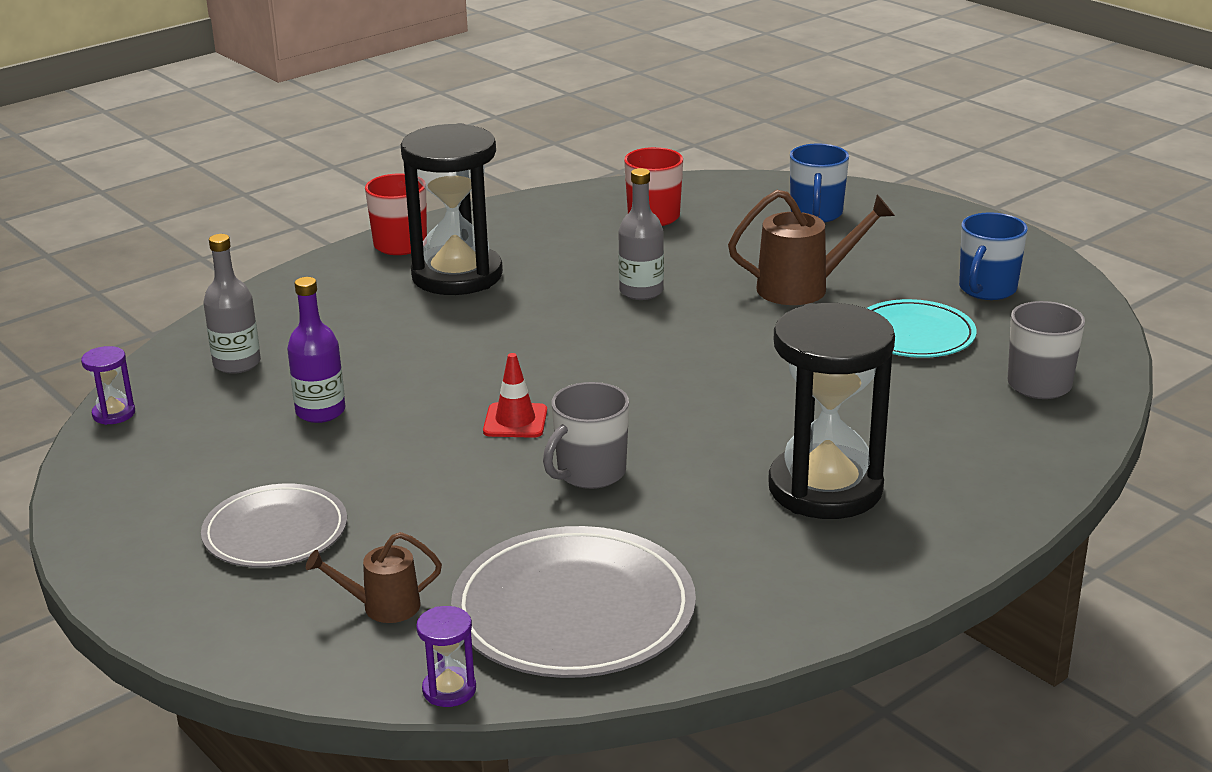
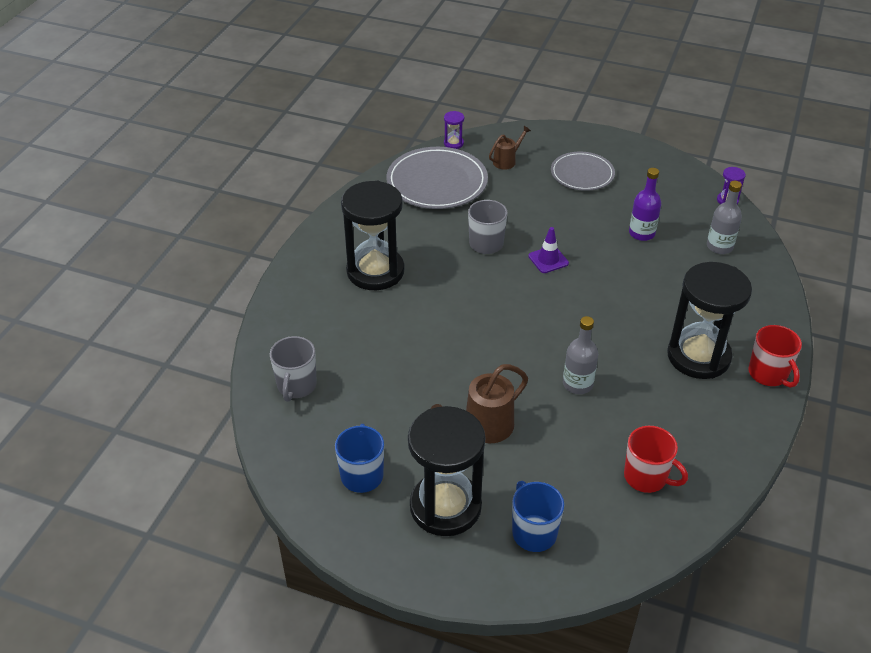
camera: 150 degrees right, 15 degrees up
red traffic cone [483,353,547,438] -> purple traffic cone [528,227,569,273]
turquoise plate [867,299,977,358] -> none
none -> black hourglass [408,406,485,536]

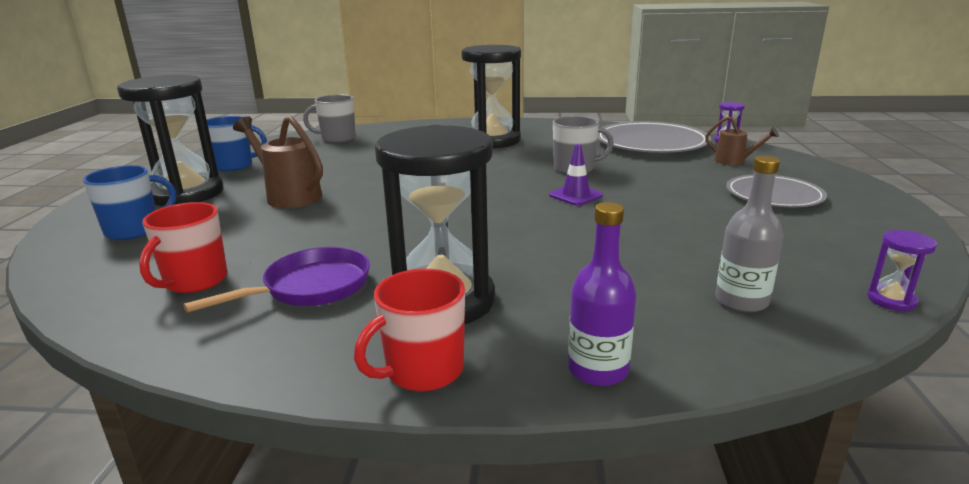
camera: 75 degrees right, 20 degrees down
grey bottle [563,316,598,394] -> none
purple bottle [629,168,661,241] -> purple bottle moved to [568,202,636,386]
none -> purple pan [183,247,370,313]

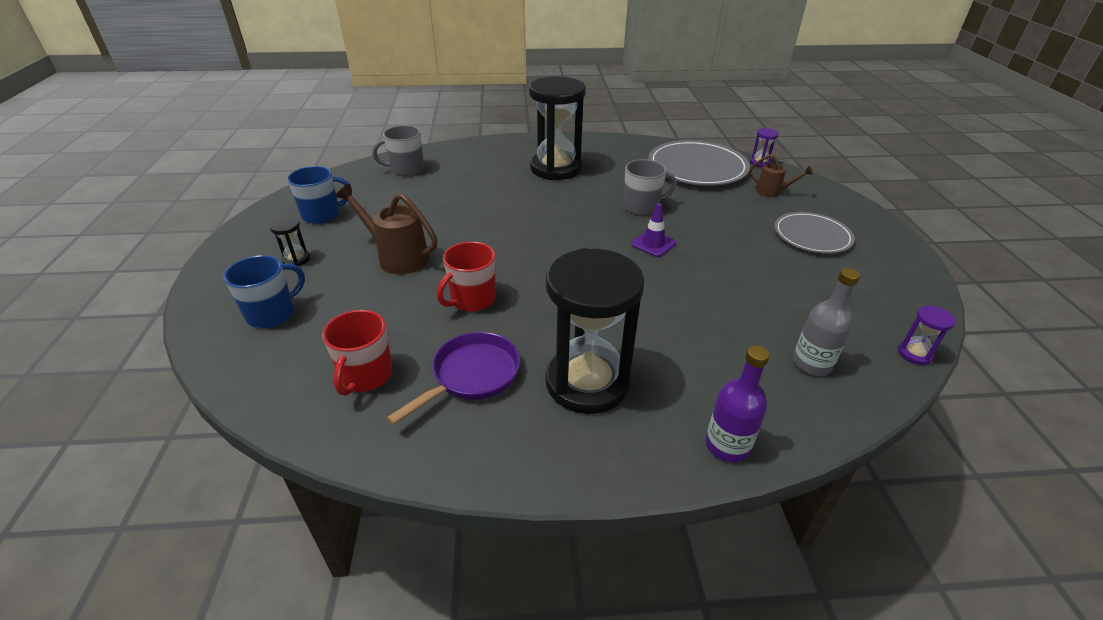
camera: 10 degrees left, 15 degrees up
black hourglass [117,75,223,206] -> black hourglass [270,217,310,266], size x0.40
red mug [354,269,465,391] -> red mug moved to [437,242,495,312]

